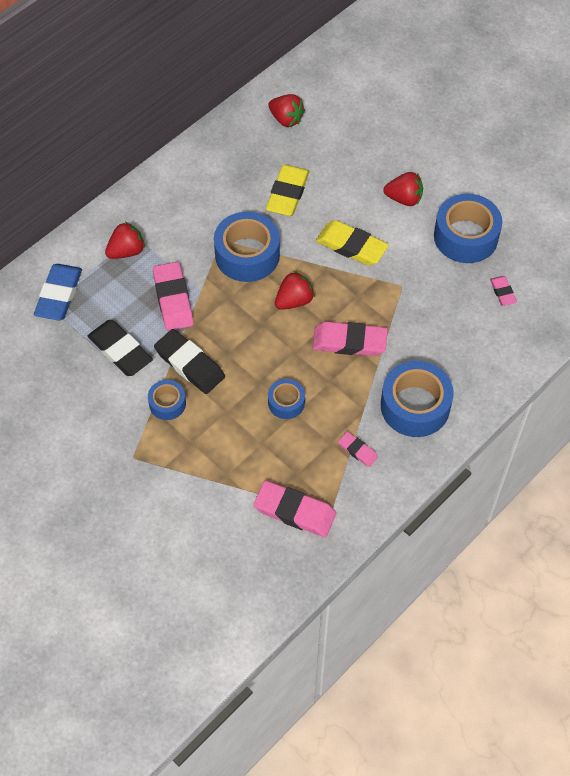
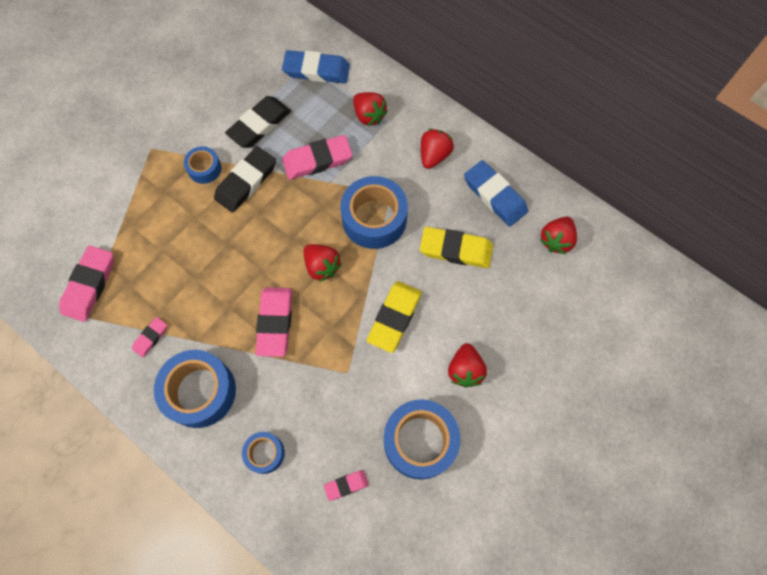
camera: 85 degrees right, 10 degrees up
blue tape [268,379,305,419] -> blue tape moved to [242,432,285,474]
none -> red strawberry [421,129,454,169]
none -> blue eraser [464,160,528,226]

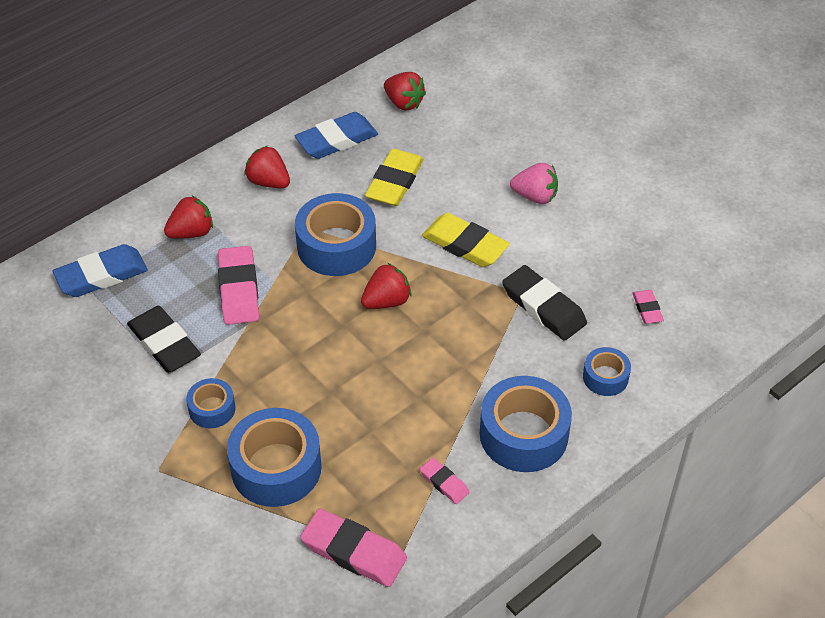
camera: 80 degrees left, 20 degrees down
black eraser [214,146,276,213] -> black eraser moved to [502,265,587,341]
pink eraser [255,287,292,357] -> none
blue eraser [282,50,350,83] -> blue eraser turned 45 degrees clockwise [52,244,148,297]
blue tape [384,399,460,480] -> blue tape moved to [227,408,322,507]
red strawberry [448,343,487,388] -> pink strawberry [510,163,558,204]

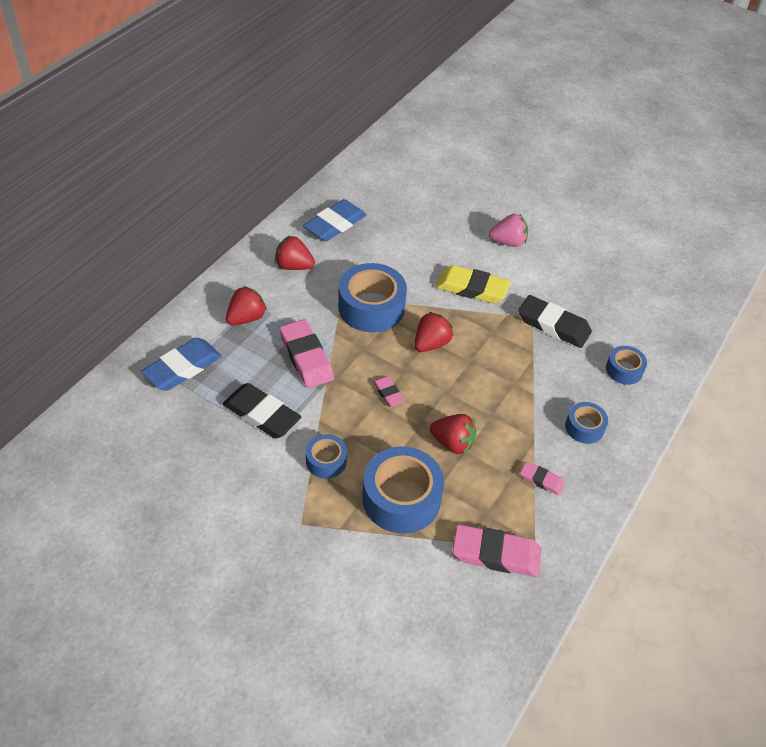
camera: 20 degrees left, 0 degrees up
yellow eraser [365,149,424,206] -> none
red strawberry [384,72,426,111] -> red strawberry moved to [430,414,476,454]
blue tape [480,376,572,472] -> blue tape [565,402,608,444], size x0.53
pink eraser [632,290,664,324] -> pink eraser moved to [372,376,405,407]

